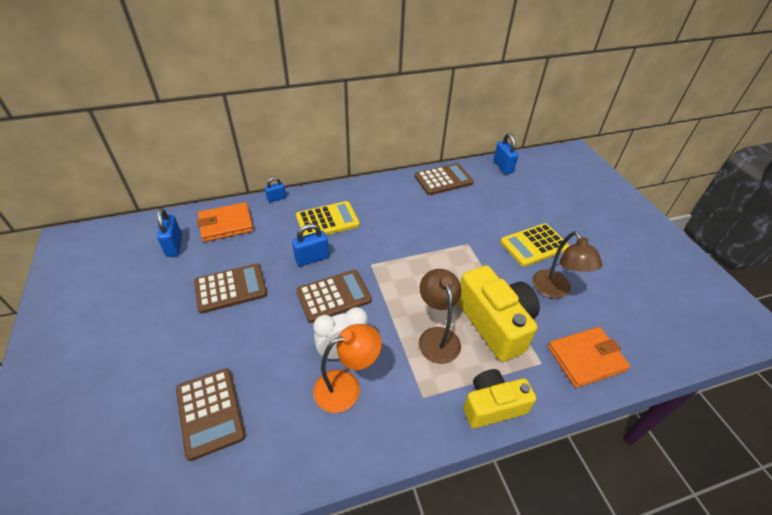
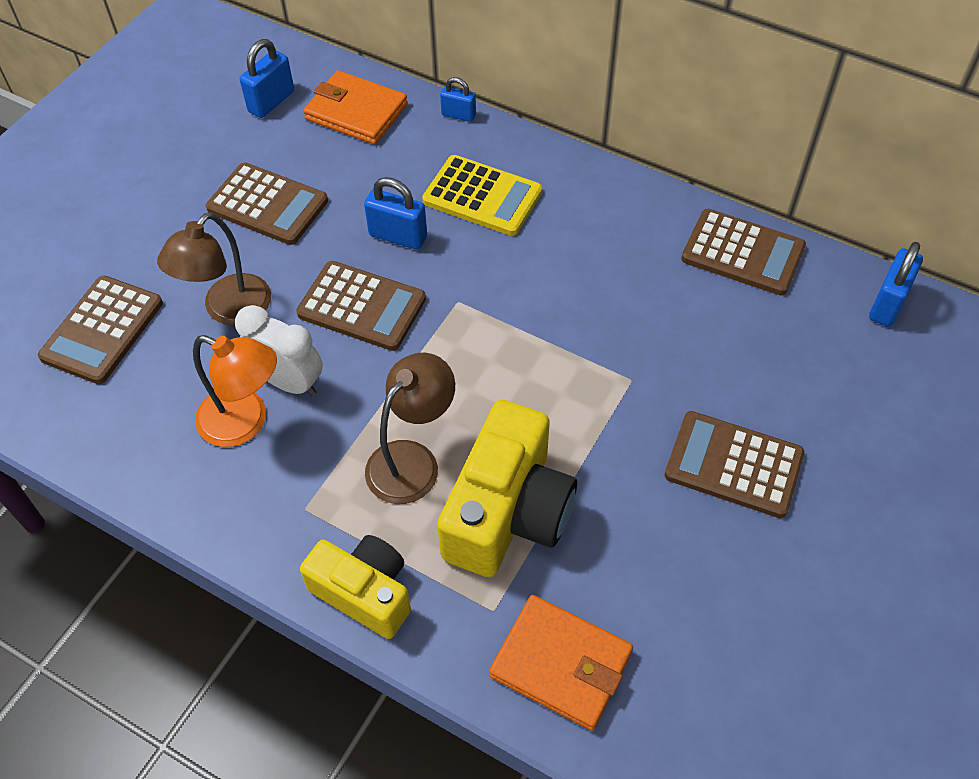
camera: 50 degrees right, 10 degrees up
yellow calculator [500,223,570,267] -> brown calculator [664,411,804,518]
brown lamp [532,231,603,299] -> brown lamp moved to [157,212,271,326]

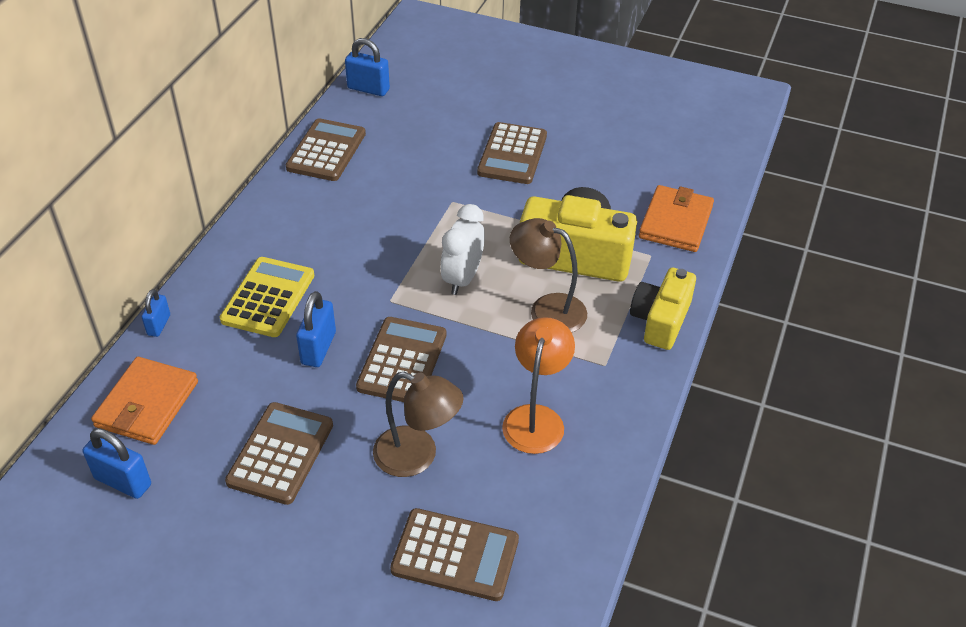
camera: 100 degrees left, 10 degrees down
white clock [235,305,323,396] -> white clock moved to [441,204,485,295]

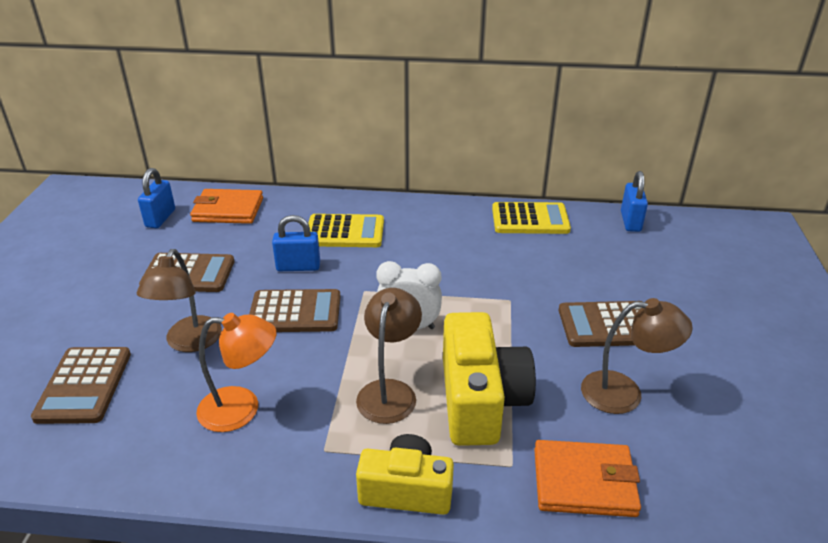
camera: 75 degrees right, 10 degrees down
blue padlock [142,289,170,337] -> none
brown calculator [286,118,366,181] -> yellow calculator [492,202,571,234]
none -> brown lamp [581,298,693,414]

